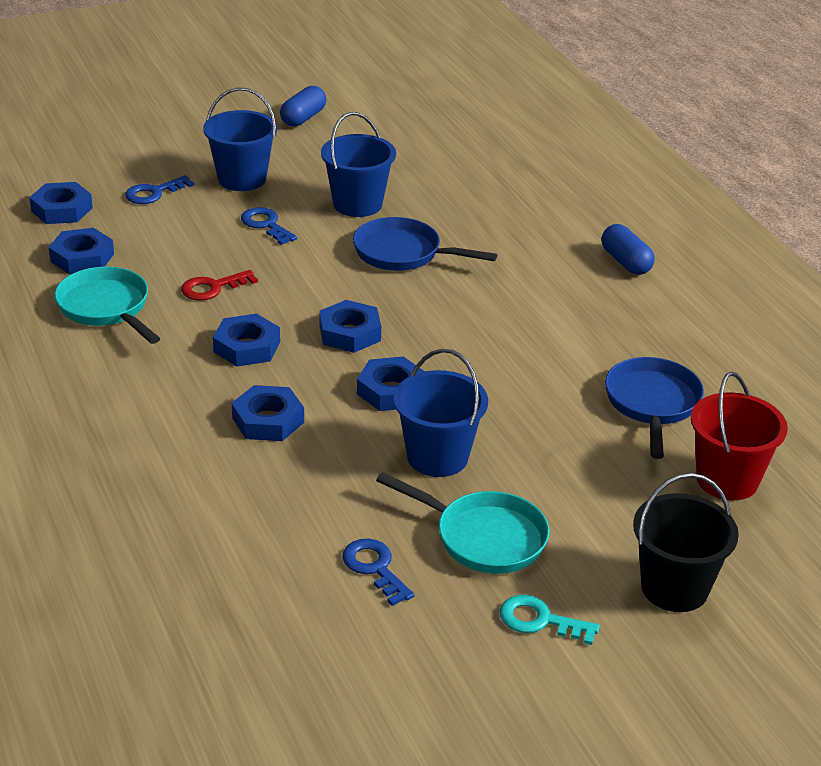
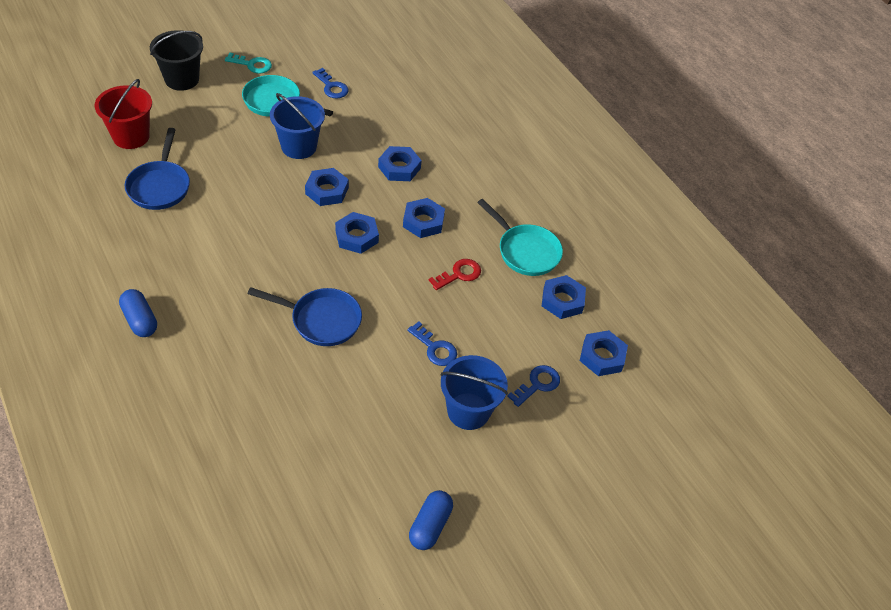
camera: 170 degrees right, 15 degrees up
blue bucket [321,112,396,217] -> none

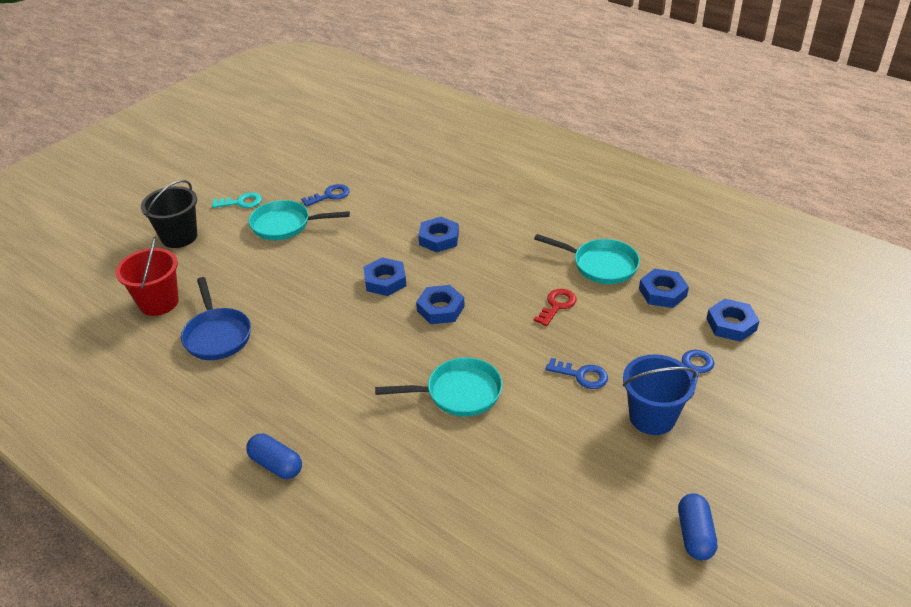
camera: 15 degrees left, 10 degrees down
blue pan [248,287,362,346] -> turquoise pan [375,357,502,417]
blue bucket [270,93,325,159] -> none
blue key [312,68,348,98] -> blue key turned 60 degrees counterclockwise [301,184,349,207]
blue nut [403,198,445,238] -> none

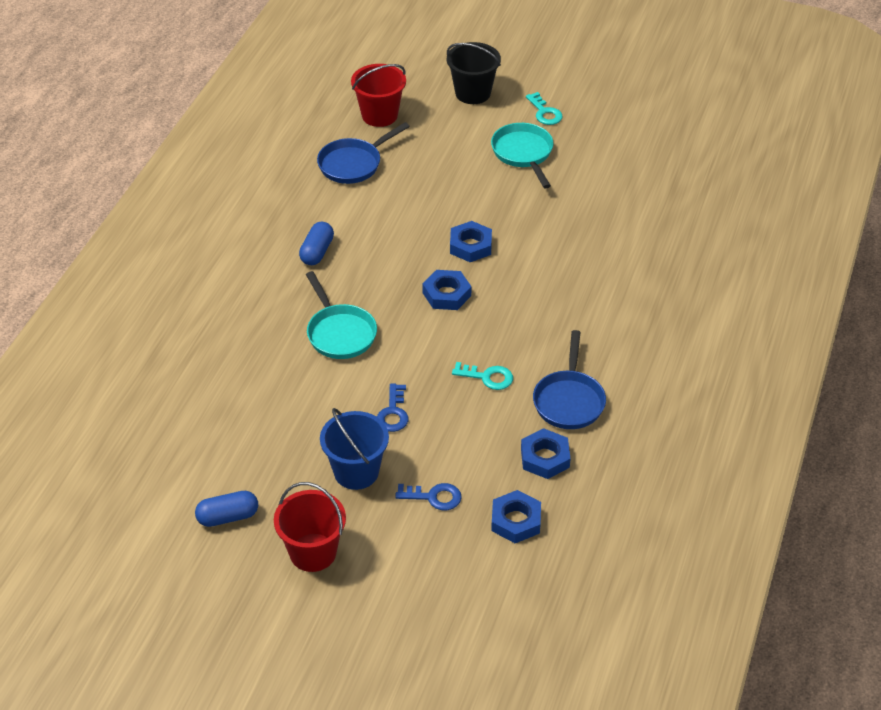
camera: 70 degrees right, 5 degrees up
blue capsule [246,434,302,479] -> blue capsule moved to [299,222,334,265]
blue key [301,184,349,207] -> none
blue nut [418,217,459,252] -> none
turquoise pan [534,234,640,284] -> blue pan [533,330,606,429]
red key [534,289,577,326] -> turquoise key [452,362,513,390]
none -> red bucket [274,482,346,572]

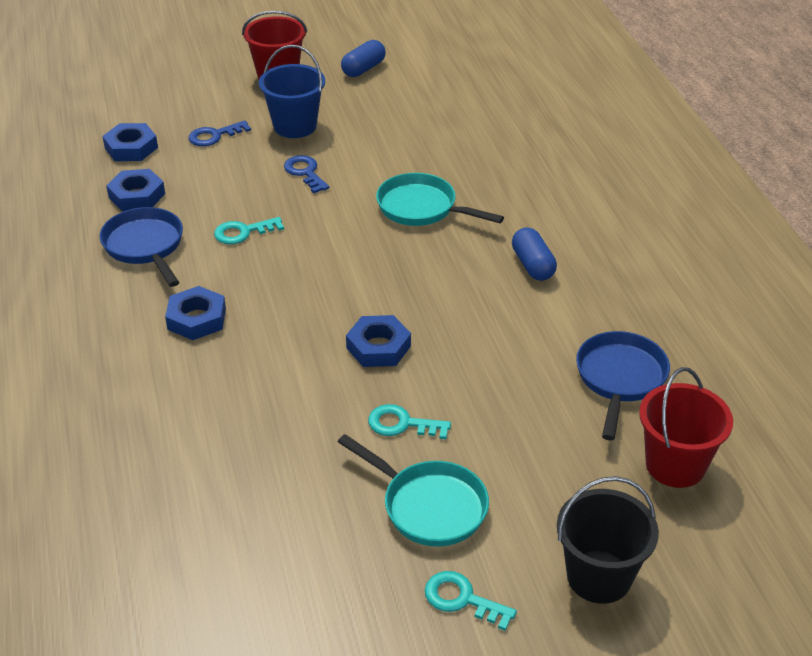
camera: 145 degrees right, 5 degrees down
blue nut [423,270,471,310] -> blue nut moved to [165,286,226,340]
none -> turquoise key [368,404,451,439]

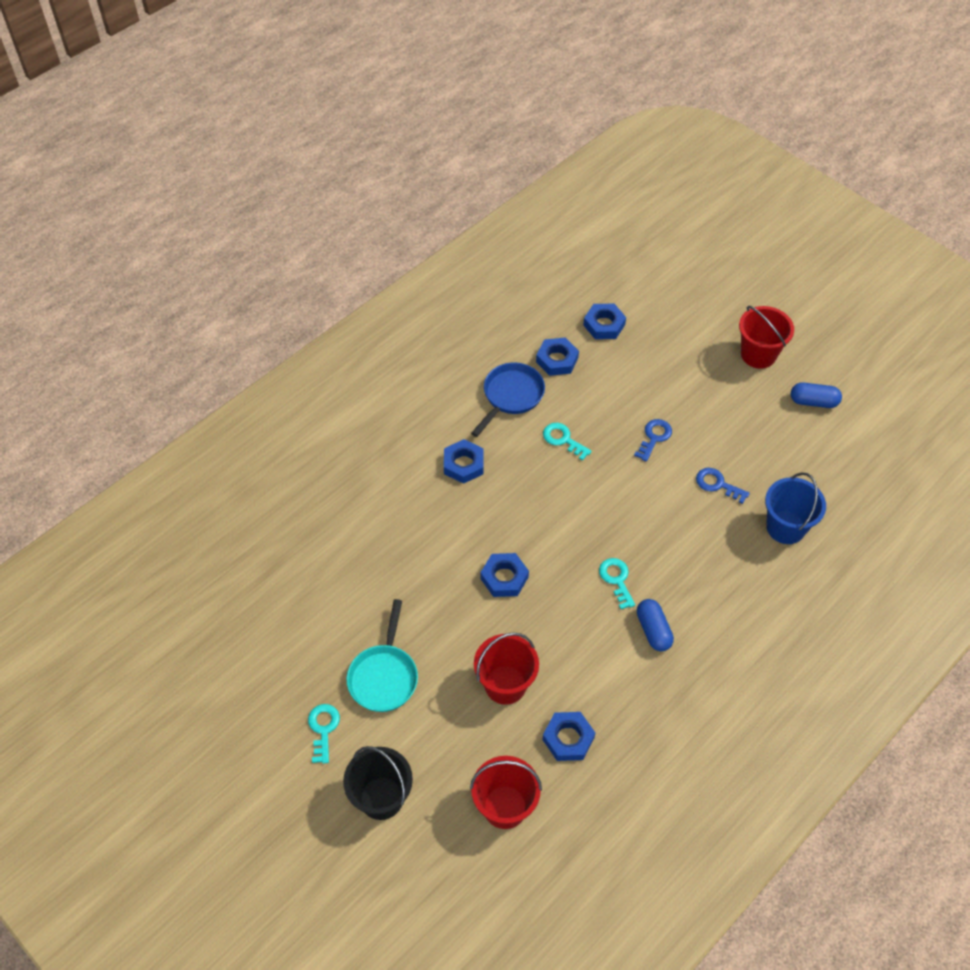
camera: 60 degrees right, 15 degrees up
blue key [188,121,251,146] -> blue key moved to [696,468,750,504]
blue bucket [259,45,325,138] -> blue bucket moved to [765,472,826,544]
turquoise key [368,404,451,439] -> turquoise key moved to [599,558,635,609]
turquoise pan [376,173,504,226] -> none
blue capsule [512,227,557,281] -> blue capsule turned 60 degrees counterclockwise [637,599,674,651]
blue pan [576,331,670,440] -> blue nut [542,712,595,761]
none -> red bucket [474,633,539,705]

